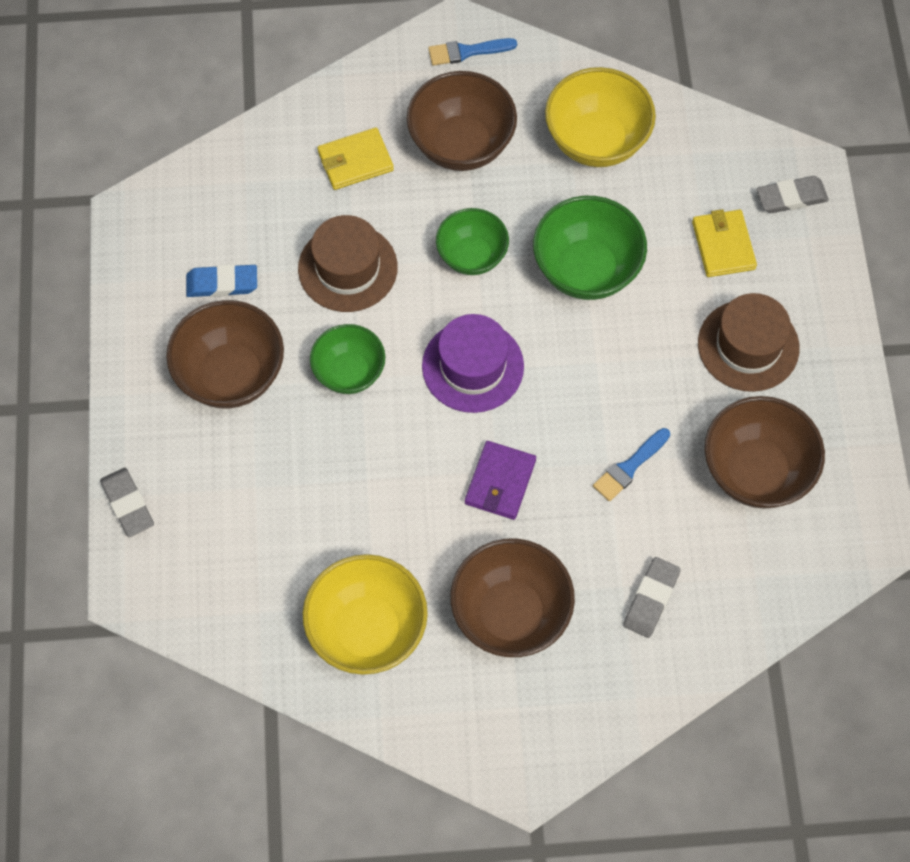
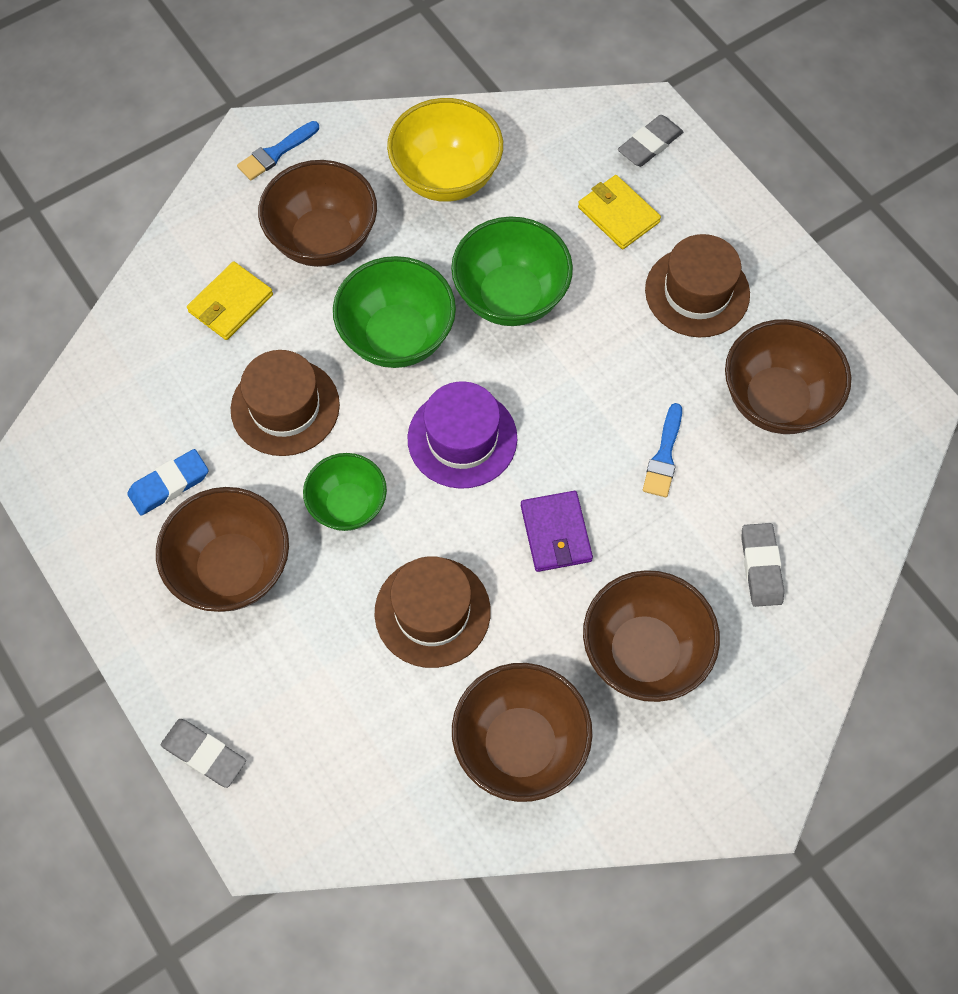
camera: 30 degrees left, 0 degrees up
yellow bowl [303,554,428,674] -> brown bowl [452,663,593,802]
green bowl [436,208,509,275] -> green bowl [333,256,456,368], size x1.54
none -> brown hat [374,556,491,668]

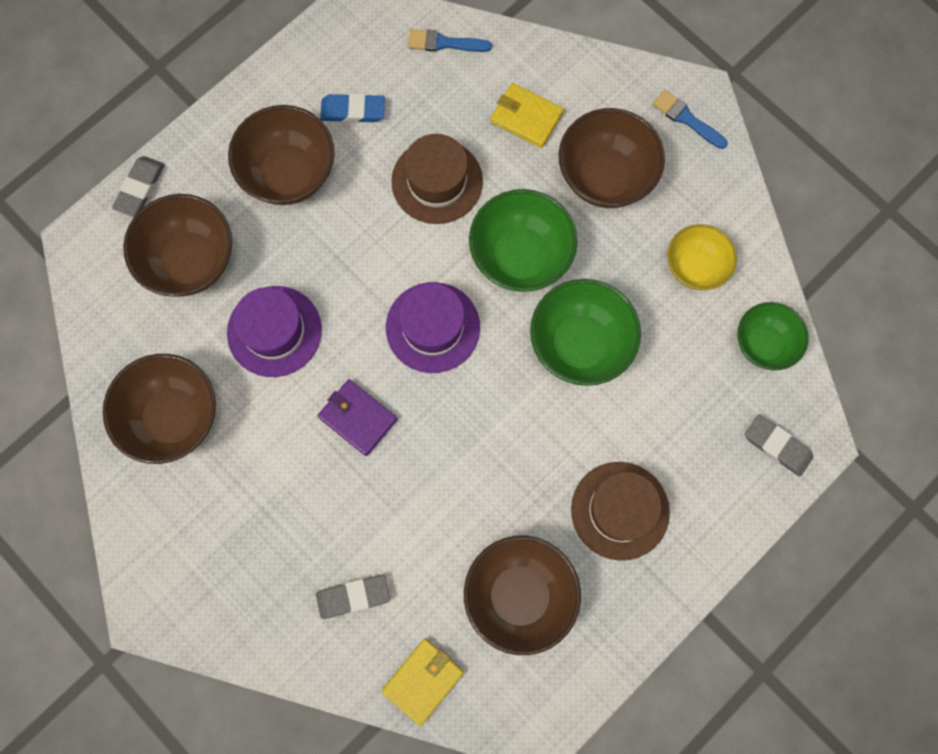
camera: 80 degrees right, 10 degrees up
blue eraser [127,449,209,516] -> blue eraser turned 45 degrees counterclockwise [320,93,385,123]
green bowl [303,453,387,531] -> green bowl moved to [737,302,809,371]
brown hat [374,556,491,668] -> purple hat [227,286,322,377]
yellow bowl [387,98,503,202] -> yellow bowl [667,224,737,290], size x0.65
purple wallet [521,491,593,572] -> purple wallet turned 60 degrees clockwise [318,379,397,456]
yellow wallet [578,175,661,249] -> yellow wallet moved to [381,639,464,726]
brown bowl [583,570,720,702] -> brown bowl moved to [123,194,232,297]
blue brush [643,403,682,497] -> blue brush moved to [408,29,492,52]

